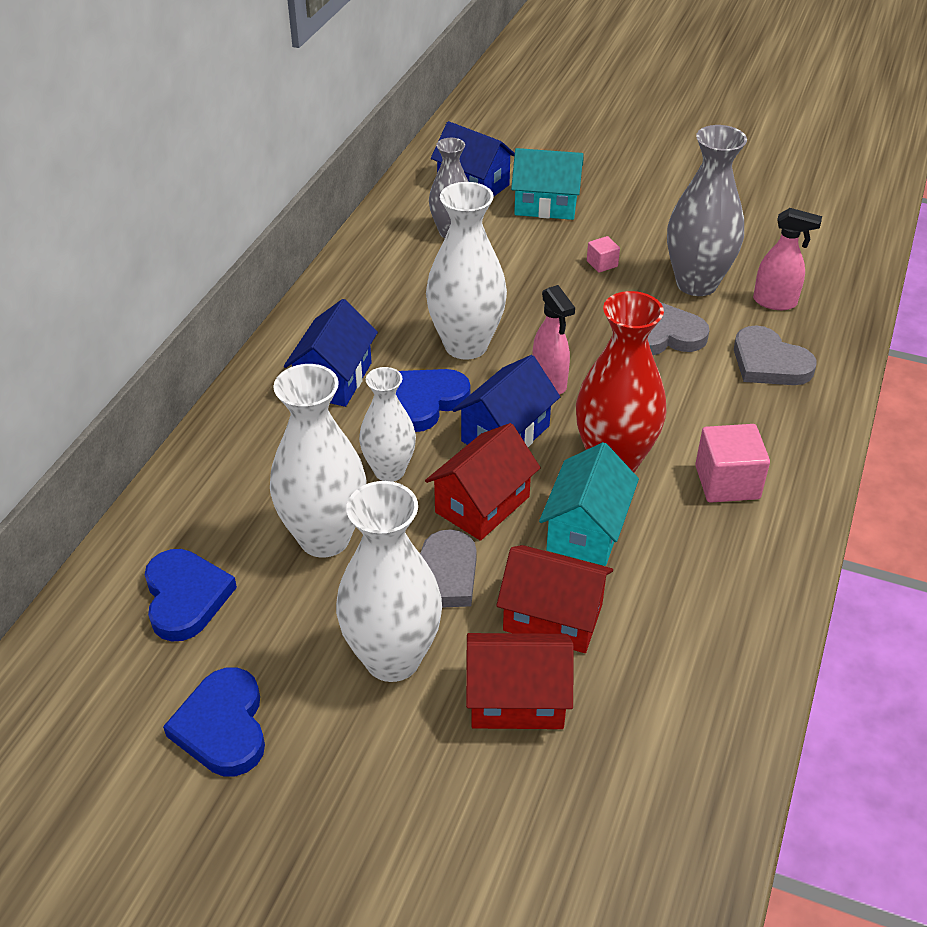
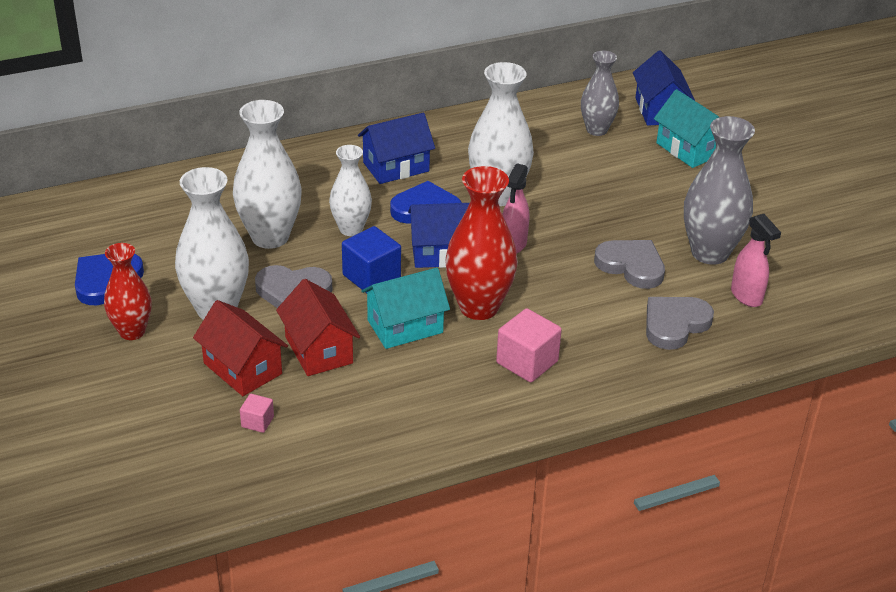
camera: 45 degrees right, 5 degrees down
blue heart [145,549,237,642] -> none
red house [425,423,541,541] -> blue cube [342,226,401,293]
pink cube [587,236,620,273] -> pink cube moved to [240,394,274,433]
grey heart [734,326,817,385] -> grey heart turned 45 degrees clockwise [646,297,714,350]
none -> red vase [104,243,151,340]

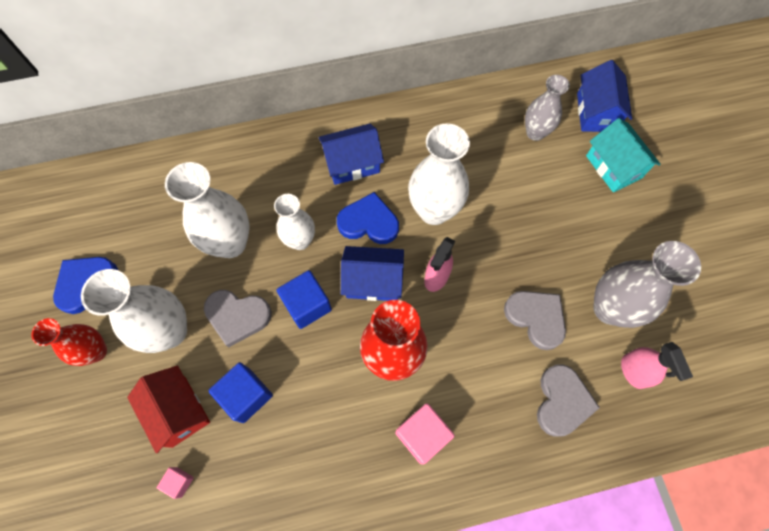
camera: 10 degrees right, 30 degrees up
red house [276,279,360,376] -> blue cube [208,362,273,423]
turquoise house [361,268,450,349] -> none
grey heart [646,297,714,350] -> grey heart turned 135 degrees clockwise [537,364,600,437]

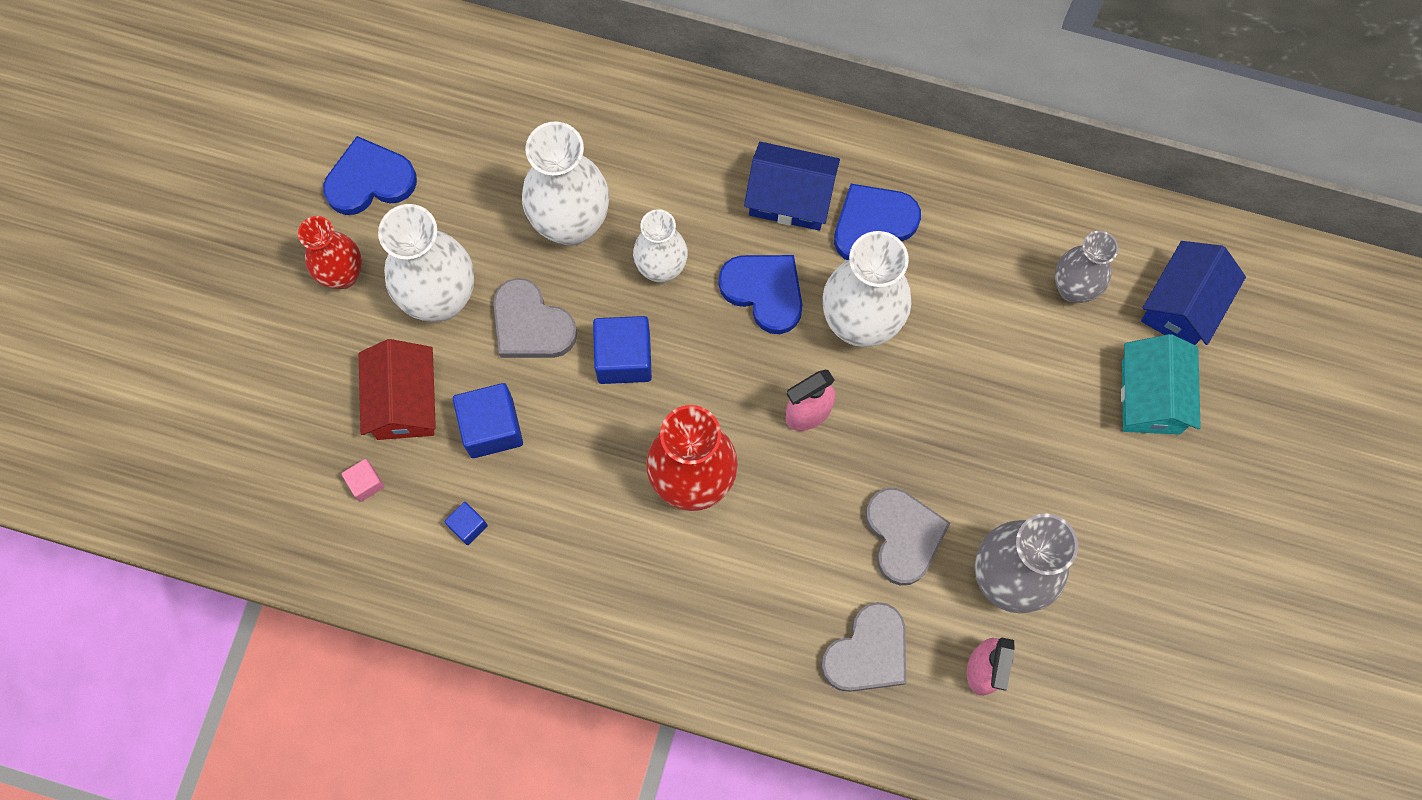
camera: 30 degrees right, 5 degrees up
blue house [341,246,404,301] -> none
pink cube [395,403,455,464] -> none
none -> blue cube [445,502,488,545]
none -> blue heart [834,184,921,260]

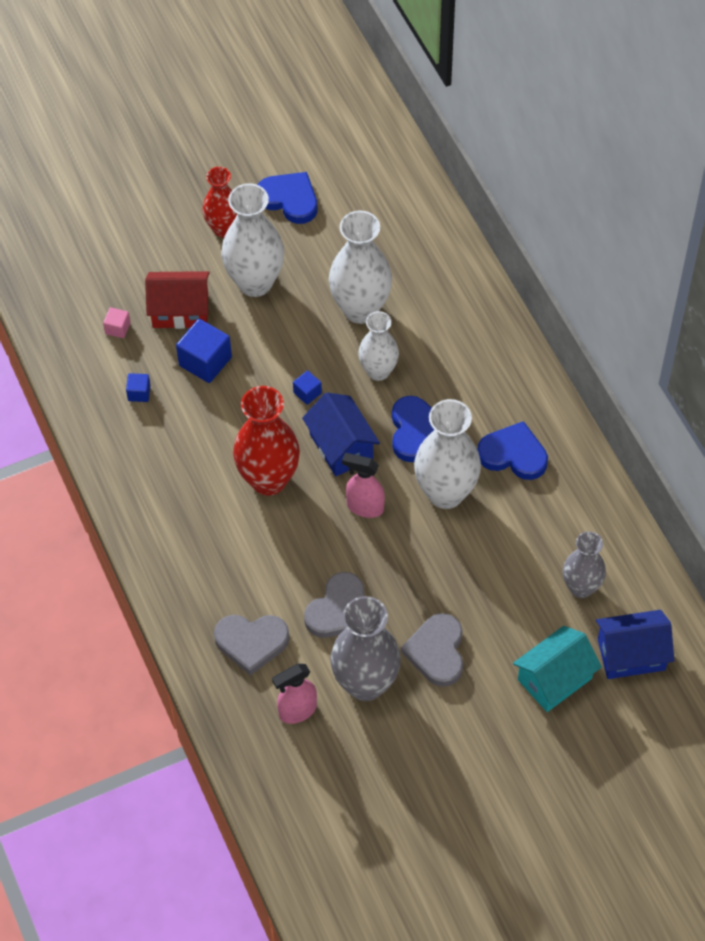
camera: 50 degrees right, 15 degrees down
red house [359,339,436,440] -> red house turned 45 degrees clockwise [145,271,210,329]
grey heart [493,278,577,358] -> grey heart moved to [401,613,463,687]
blue cube [593,316,652,384] -> blue cube [293,370,322,405], size x0.52
blue house [744,142,840,231] -> blue house moved to [302,392,380,476]

